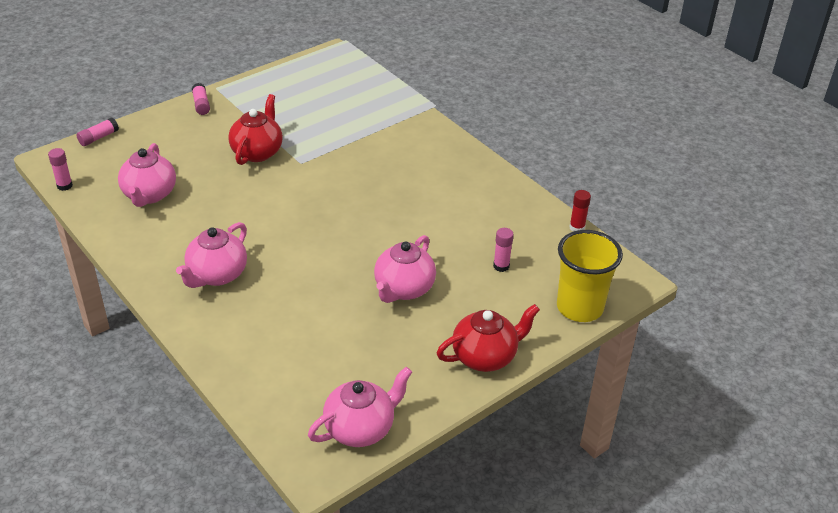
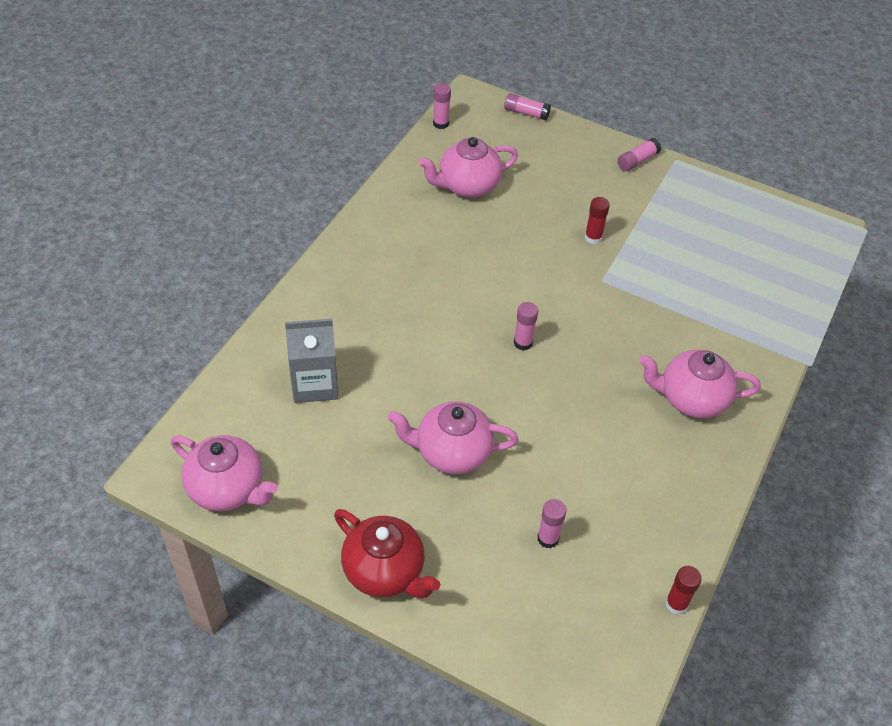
camera: 65 degrees right, 10 degrees up
pink teapot [176,222,247,288] -> pink teapot moved to [639,350,761,418]
red teapot [228,94,283,165] -> red glue stick [585,197,610,244]
yellow cup [557,230,623,322] -> none
none -> grey carton [285,319,338,403]
none -> pink glue stick [514,302,538,351]

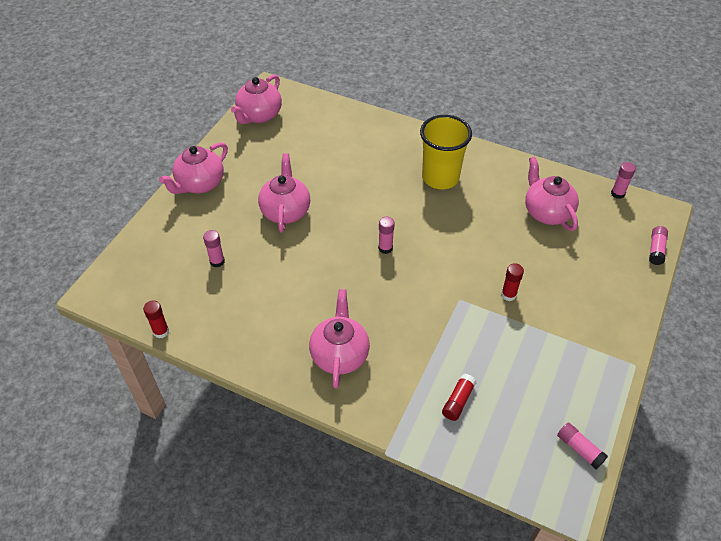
camera: 90 degrees right, 0 degrees up
grey carton [285,319,338,403] -> none
red teapot [334,509,440,598] -> pink teapot [159,142,228,194]
pink glue stick [617,138,661,171] -> pink glue stick moved to [557,422,608,469]
none -> yellow cup [420,115,472,189]
none -> red glue stick [442,374,477,421]

